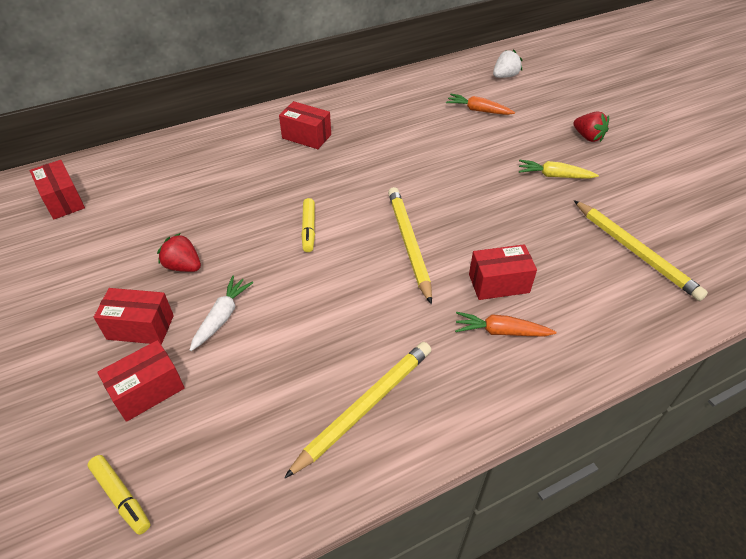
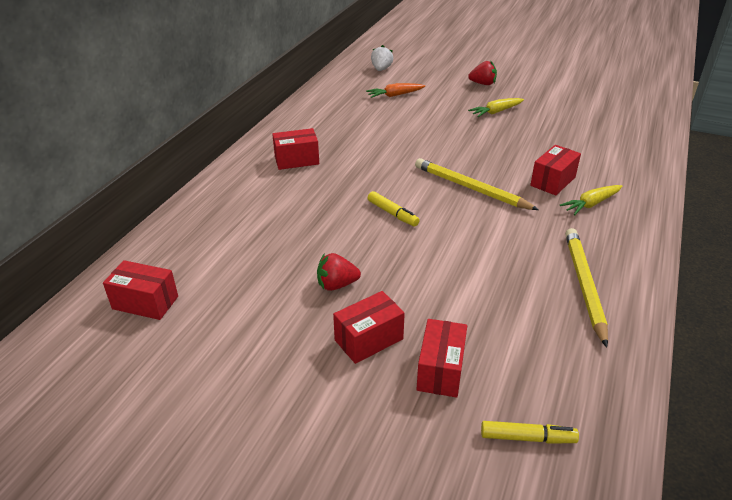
camera: 40 degrees left, 10 degrees down
white carrot [190,276,253,351] -> none
orange carrot [455,312,556,337] -> yellow carrot [560,185,622,215]
yellow pencil [574,200,708,301] -> none

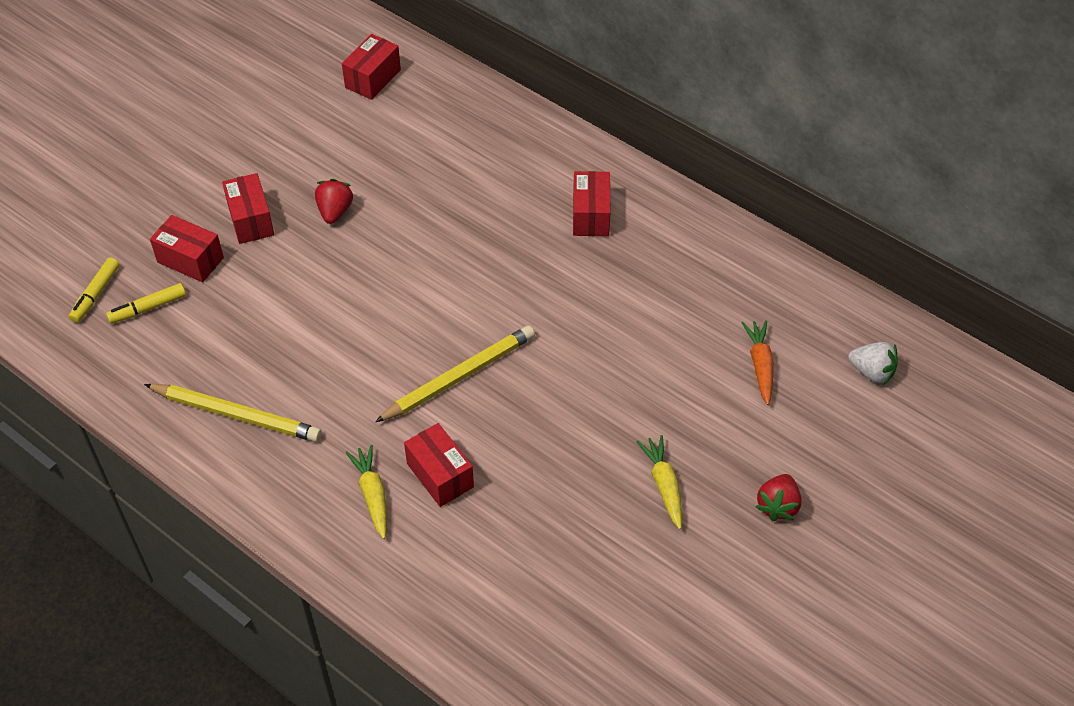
camera: 105 degrees right, 15 degrees up
yellow marker [368,191,420,227] -> yellow marker moved to [106,283,186,324]

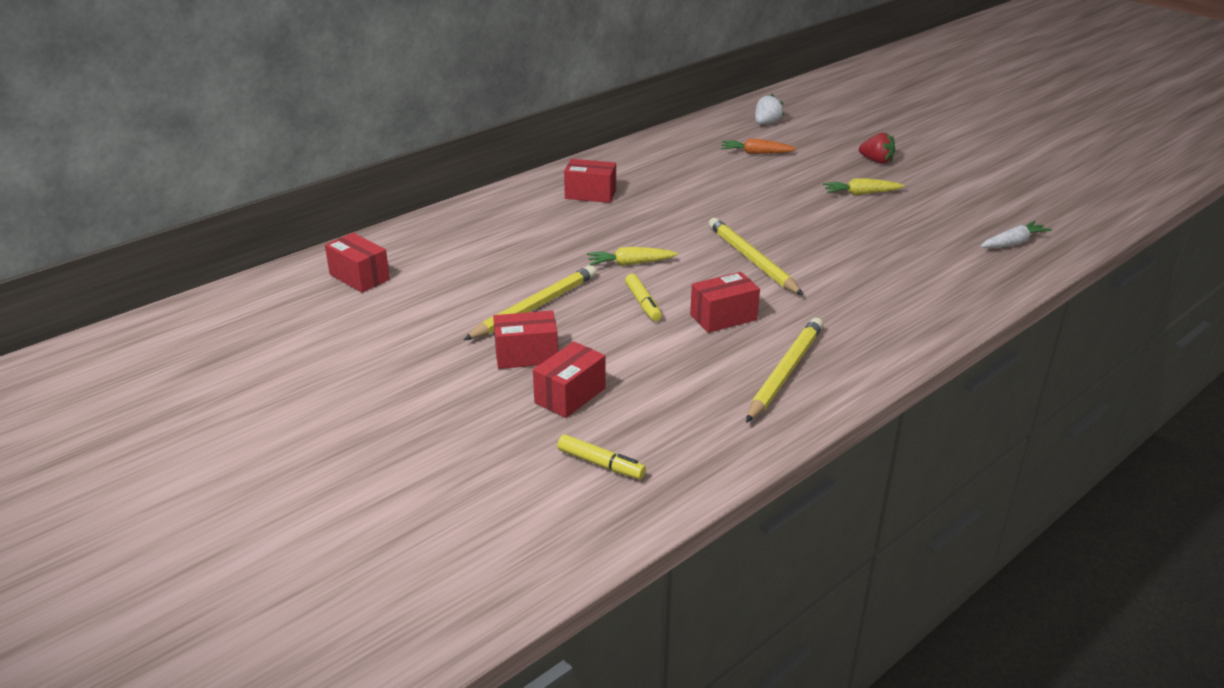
camera: 80 degrees left, 20 degrees down
yellow marker [106,283,186,324] -> yellow marker moved to [625,274,662,321]
red strawberry [315,179,354,224] -> yellow pencil [464,265,596,340]
yellow carrot [346,445,387,539] -> yellow carrot moved to [587,247,678,266]
red box [404,423,474,507] -> red box moved to [690,272,760,333]
none -> white carrot [981,221,1052,248]

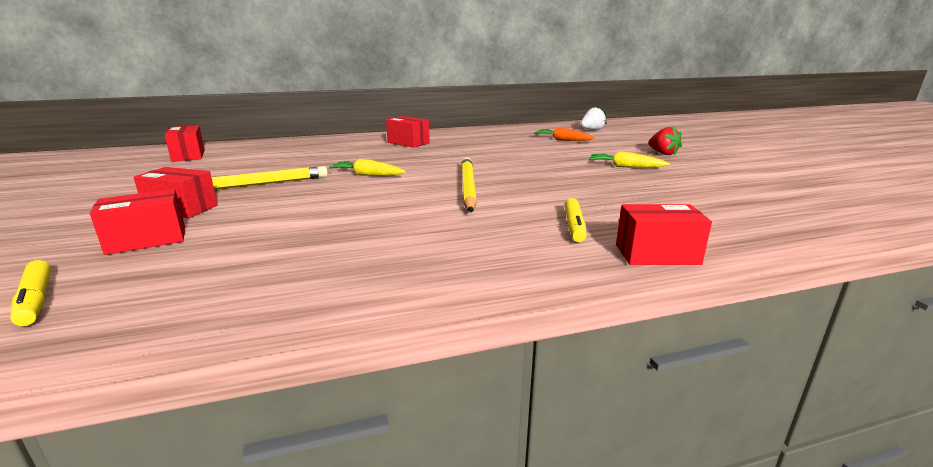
camera: 25 degrees right, 10 degrees down
yellow marker [625,274,662,321] -> yellow marker moved to [564,198,587,242]
red box [690,272,760,333] -> red box moved to [616,204,712,265]
yellow pencil [746,318,823,423] -> none
white carrot [981,221,1052,248] -> none

